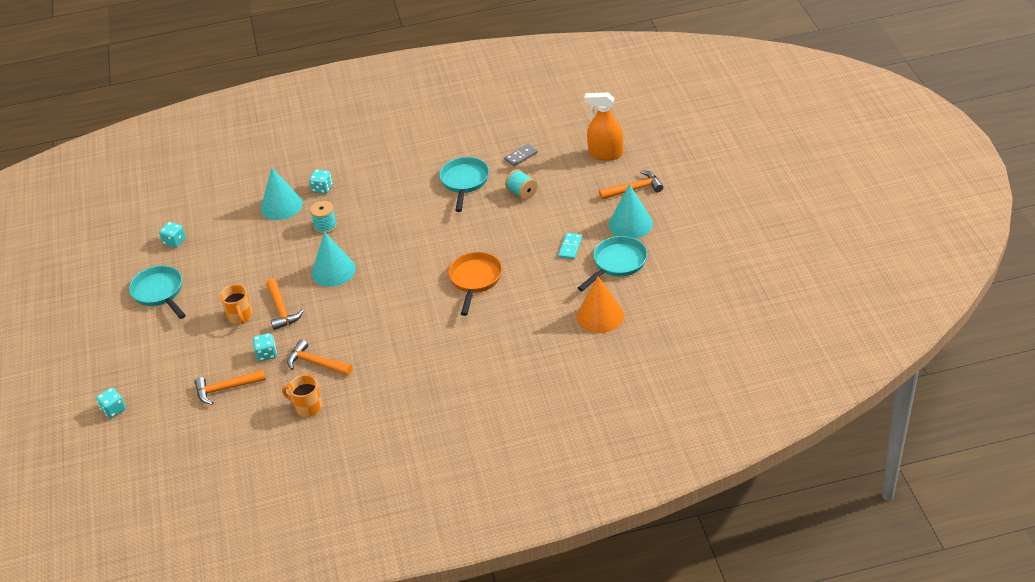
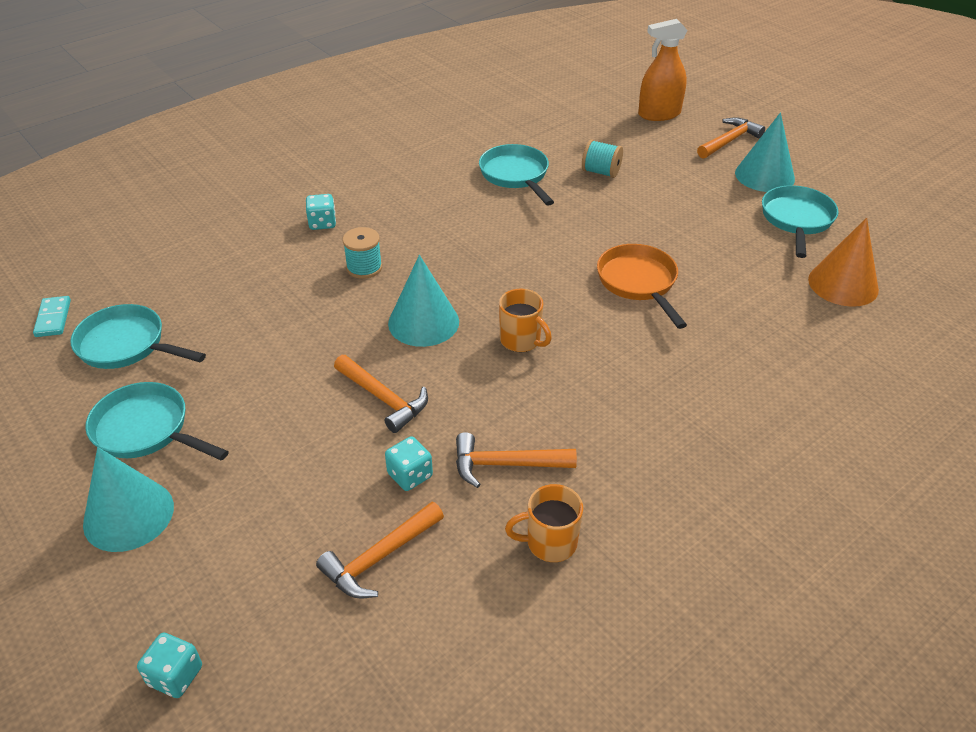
camera: 30 degrees left, 0 degrees up
turquoise dice [159,222,186,248] -> turquoise pan [70,304,206,369]
orange mug [220,284,252,324] -> orange mug moved to [499,289,552,352]
turquoise cone [261,168,303,220] -> turquoise cone moved to [83,447,174,552]
grey domino [504,144,538,166] -> none
turquoise domino [558,233,582,259] -> turquoise domino moved to [33,296,71,337]

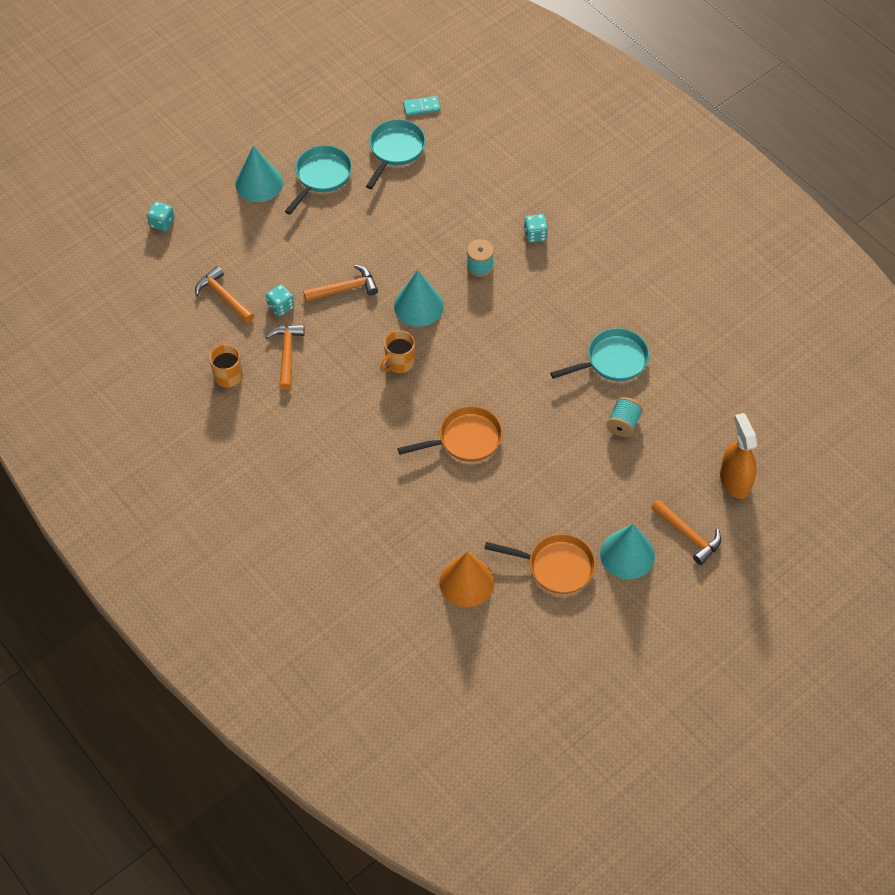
camera: 90 degrees right, 15 degrees up
orange hammer [334,355,428,433] -> orange hammer turned 150 degrees counterclockwise [303,265,378,302]
turquoise pan [762,185,839,258] -> orange pan [484,534,596,594]

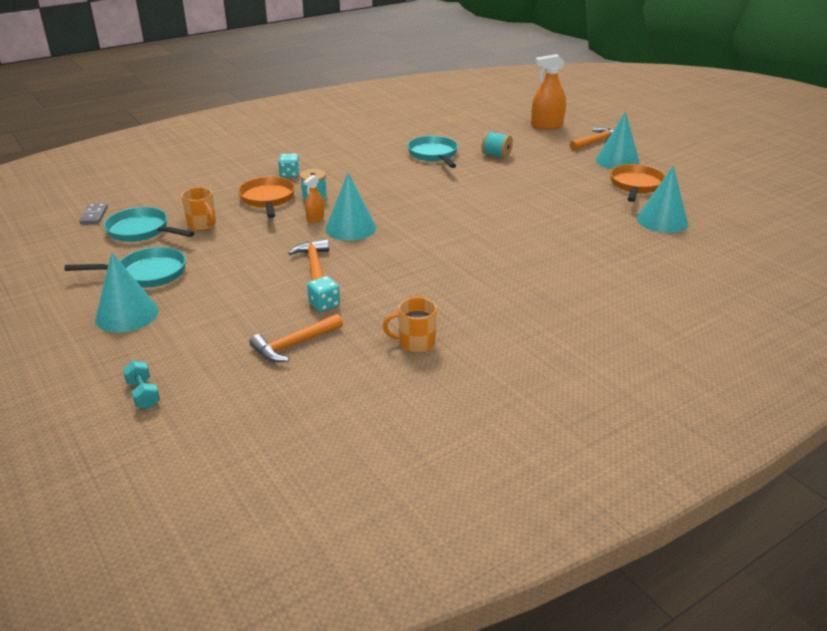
camera: 85 degrees left, 25 degrees down
turquoise dice [147,201,175,232] -> turquoise dumbbell [123,361,160,408]
orange hammer [266,324,305,390] -> none
turquoise pan [285,145,352,215] -> turquoise pan turned 135 degrees clockwise [64,247,186,287]
orange mug [380,330,415,373] -> orange mug moved to [181,187,216,231]
orange pan [397,406,503,462] -> orange pan moved to [238,177,295,218]
turquoise domino [403,96,441,116] -> grey domino [79,203,108,224]
orange cone [439,552,494,607] -> turquoise cone [637,166,688,233]
none -> orange spray bottle [303,175,324,223]

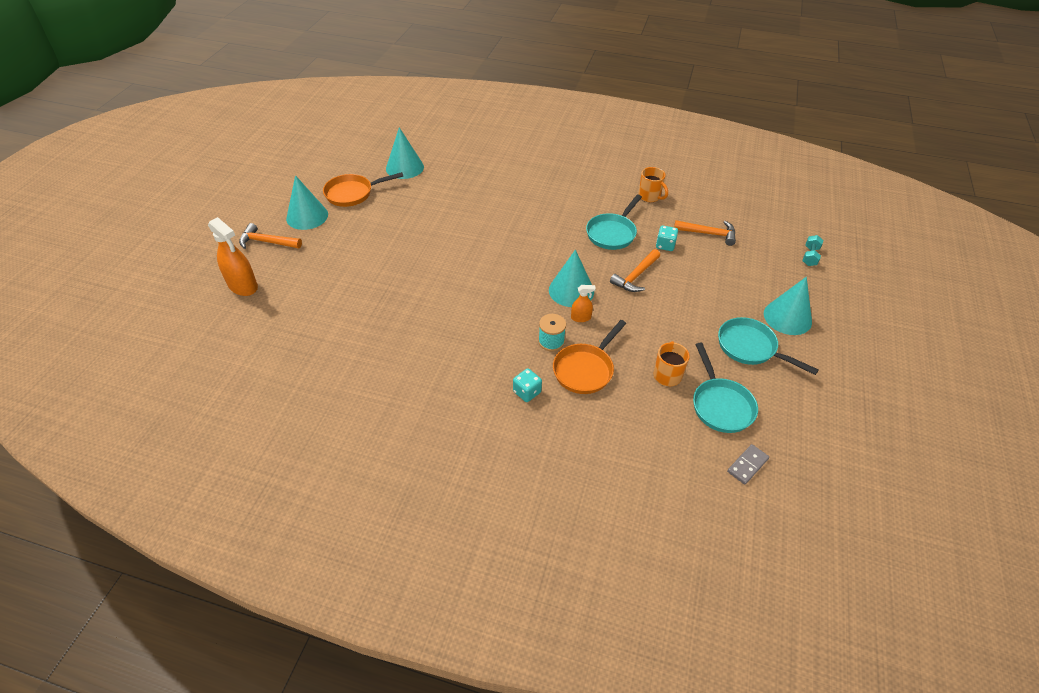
camera: 130 degrees left, 15 degrees up
turquoise pan [407,136,458,168] -> turquoise pan moved to [586,194,642,250]
turquoise spool [481,131,513,158] -> none

